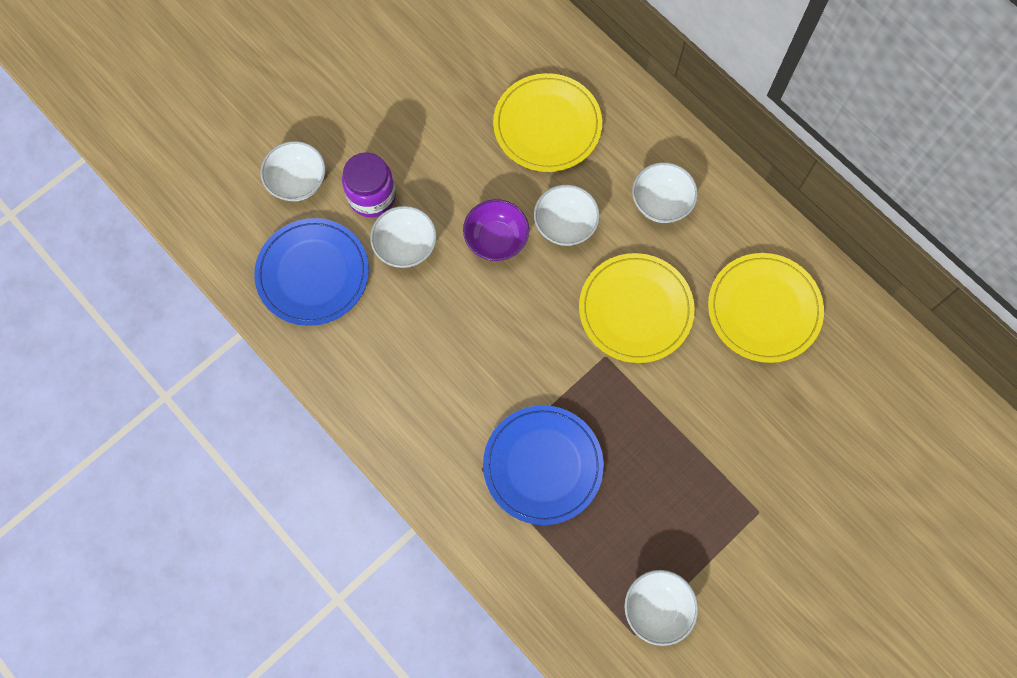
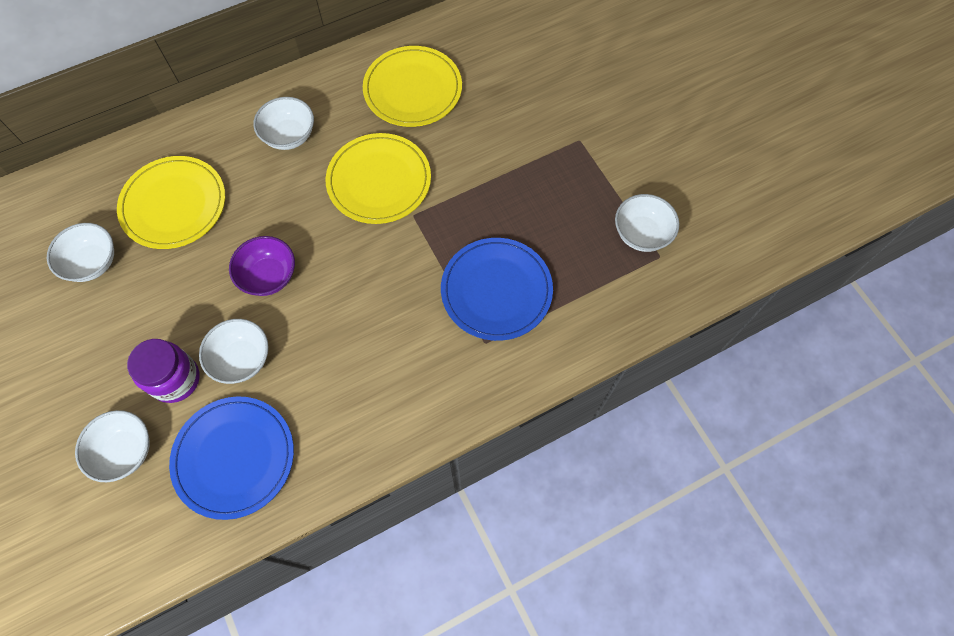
camera: 75 degrees left, 5 degrees down
white bowl [534,185,600,246] -> white bowl moved to [47,223,114,282]

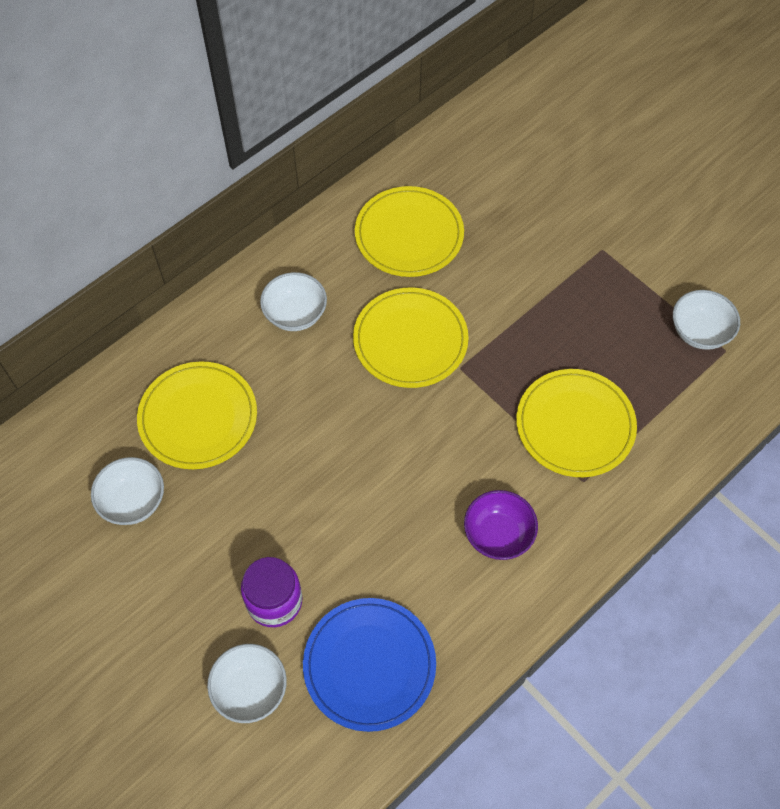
camera: 15 degrees left, 5 degrees down
white bowl [199,319,269,384] -> none
purple bowl [229,236,295,296] -> purple bowl moved to [464,490,538,560]
blue plate [441,238,553,341] -> yellow plate [516,369,637,477]

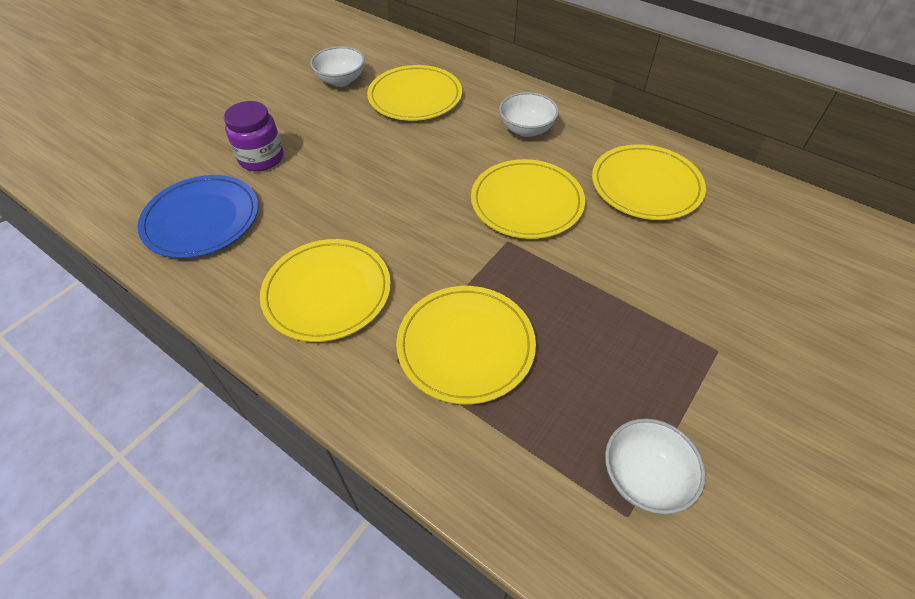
camera: 80 degrees right, 10 degrees down
white bowl [207,644,287,723] -> none
purple bowl [464,490,538,560] -> yellow plate [260,239,391,342]

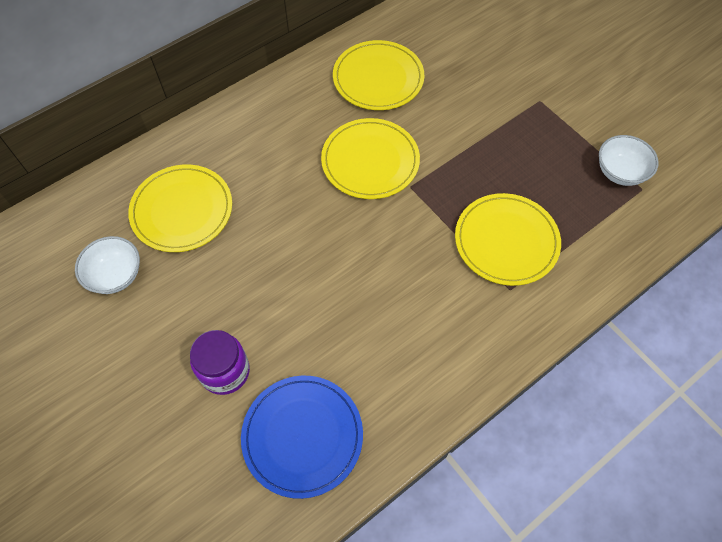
camera: 75 degrees left, 10 degrees up
yellow plate [260,239,391,342] -> none
white bowl [499,92,559,137] -> none

